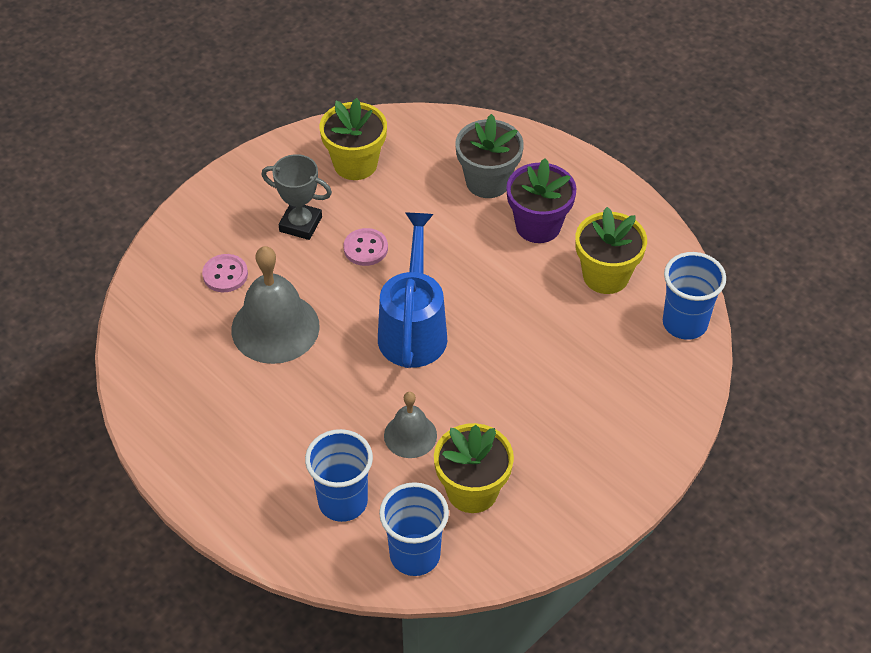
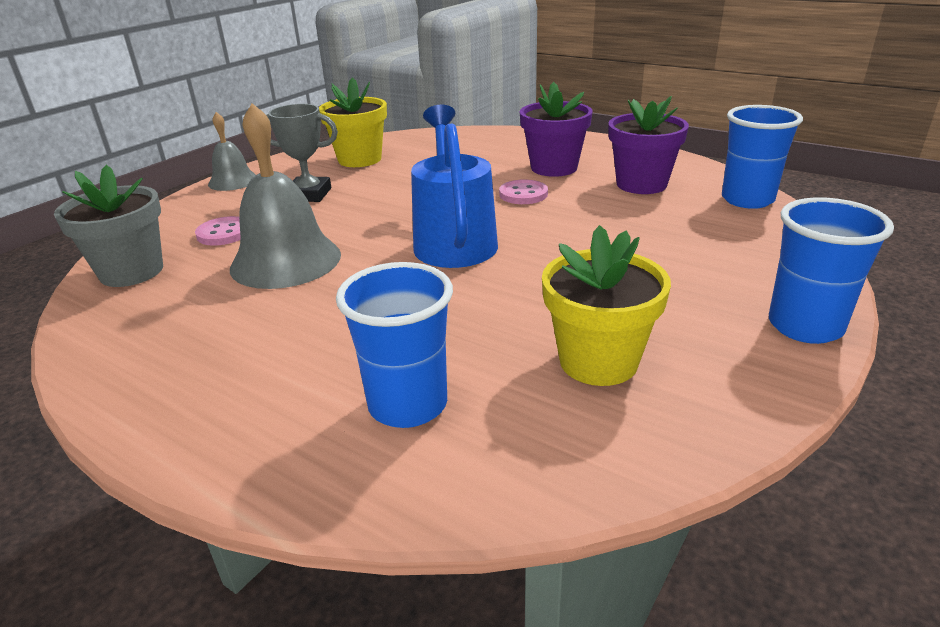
camera: 10 degrees left, 20 degrees down
pink button [344,228,388,266] -> pink button moved to [499,179,548,204]
blue cup [379,482,449,576] -> blue cup moved to [769,197,894,344]
grey bell [384,392,437,458] -> grey bell moved to [208,112,256,191]
grey flower pot [455,114,524,198] -> grey flower pot moved to [54,165,163,287]
yellow flower pot [575,207,647,294] -> purple flower pot [608,96,689,194]

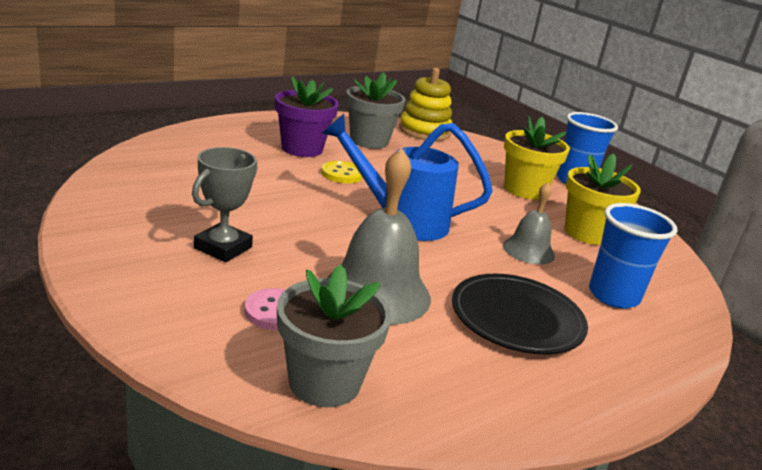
camera: 75 degrees left, 5 degrees down
grey bell [208,112,256,191] -> grey bell moved to [503,182,555,265]
yellow flower pot [319,77,387,167] -> yellow flower pot moved to [504,116,570,199]
pink button [499,179,548,204] -> yellow button [321,161,363,183]
purple flower pot [608,96,689,194] -> grey flower pot [346,72,406,149]
blue cup [722,105,803,209] -> yellow stacking toy [399,68,452,141]
none -> black plate [452,274,588,354]

